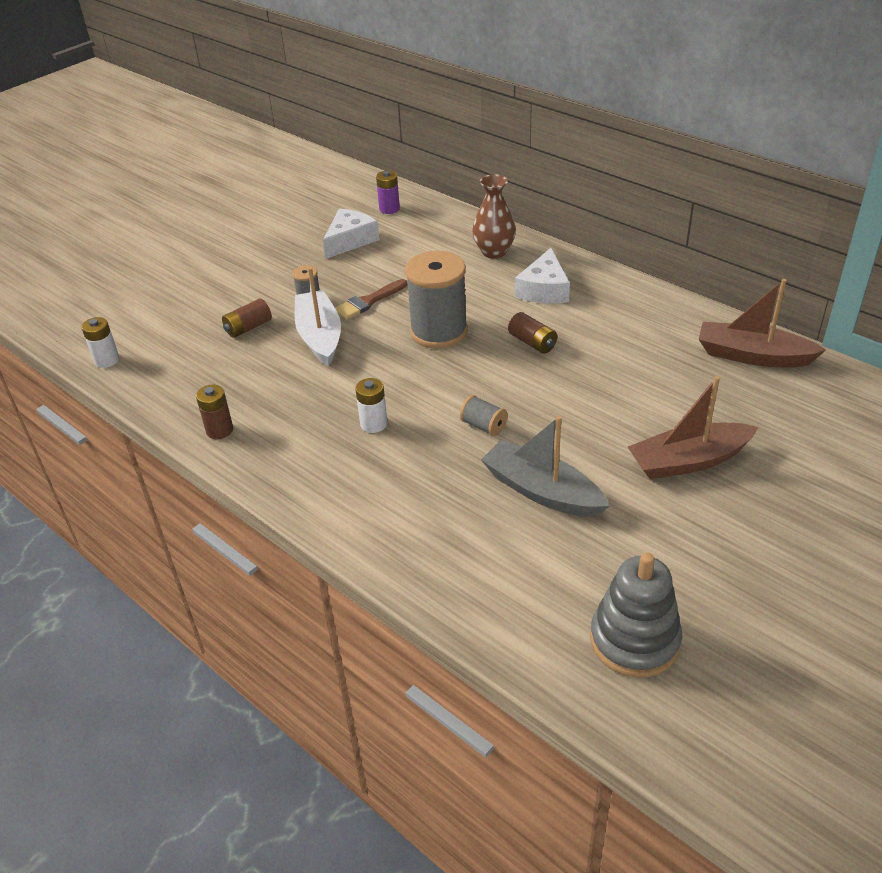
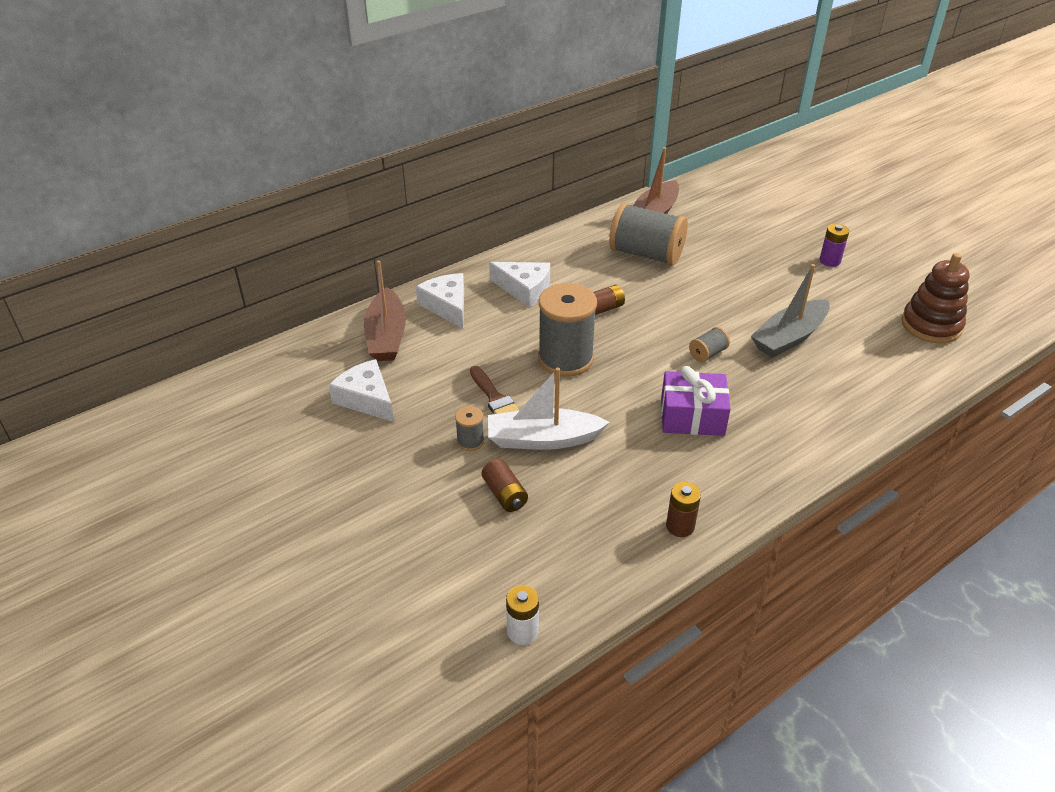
camera: 80 degrees left, 0 degrees up
white battery [355,378,388,433] -> purple gift [661,366,730,436]
purple battery [376,171,400,214] -> purple battery moved to [820,224,849,267]
brown vase [472,174,516,259] -> white cheese [416,273,464,329]
grey stacking toy [590,552,682,678] -> brown stacking toy [901,253,970,343]
brown boat [628,376,759,480] -> brown boat moved to [364,260,406,361]
none -> grey spool [609,203,688,266]

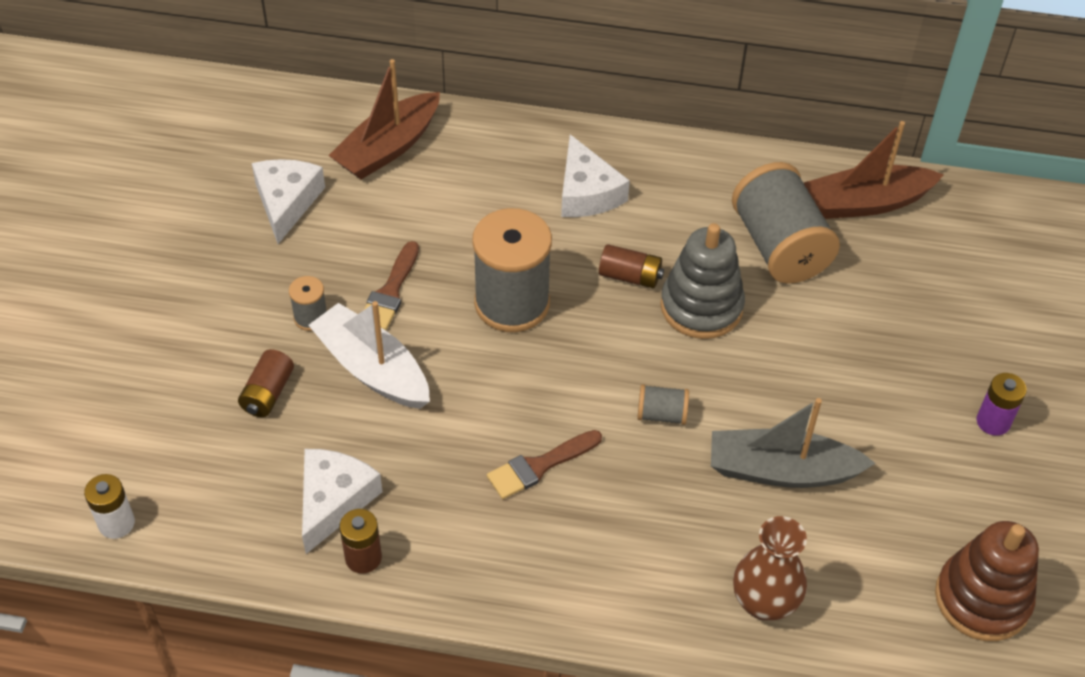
camera: 45 degrees right, 10 degrees up
white cheese [416,273,464,329] -> white cheese moved to [302,449,382,554]
purple gift [661,366,730,436] -> brown brush [487,430,602,499]
none -> grey stacking toy [660,223,745,339]
none -> brown vase [733,516,807,621]

